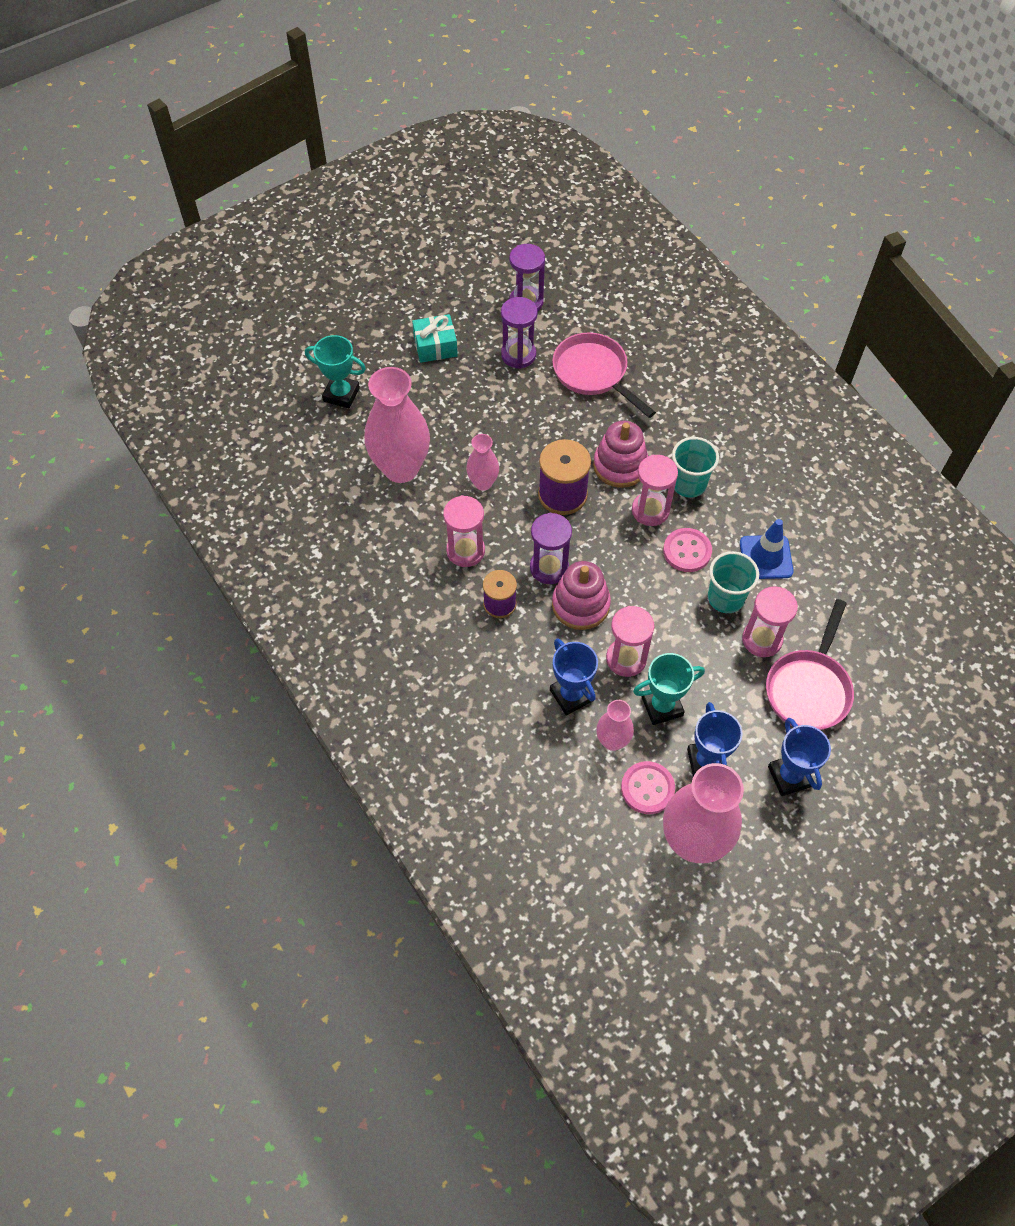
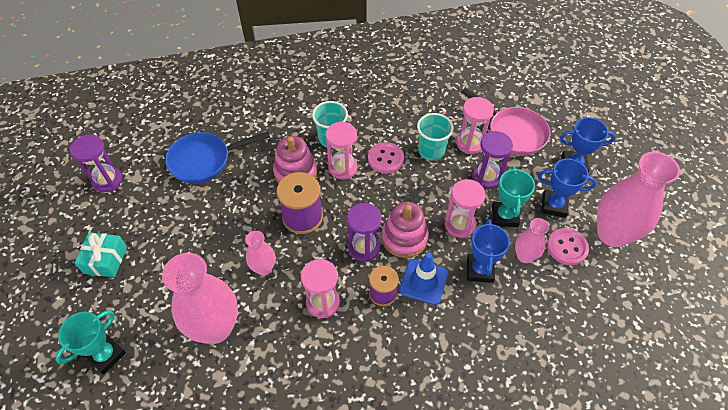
camera: 70 degrees left, 5 degrees down
purple hourglass [501,297,538,369] -> purple hourglass moved to [472,131,513,189]
blue trophy [550,638,598,715] -> blue trophy turned 75 degrees counterclockwise [467,219,510,283]
pink pan [552,332,656,418] -> blue pan [165,131,270,184]
blue traffic cone [740,519,794,579] -> blue traffic cone moved to [399,252,448,305]

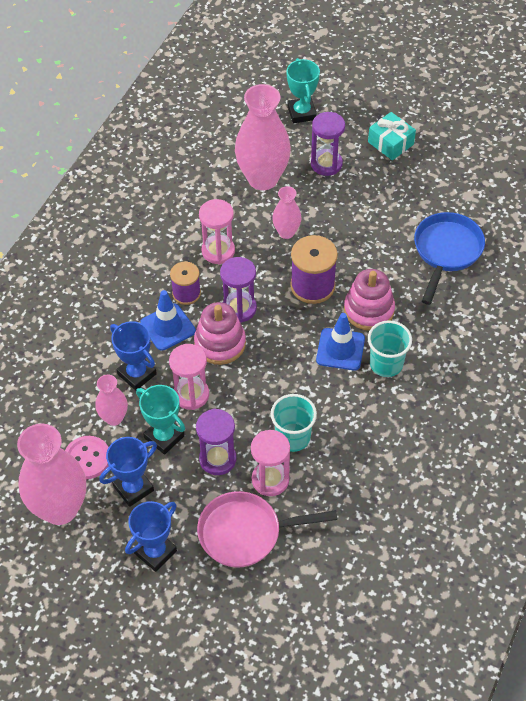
camera: 130 degrees right, 0 degrees up
purple hourglass [70,135,122,193] -> purple hourglass moved to [311,112,345,176]
pink hourglass [326,122,357,179] -> blue traffic cone [316,313,365,370]
pink button [368,142,404,173] -> none

